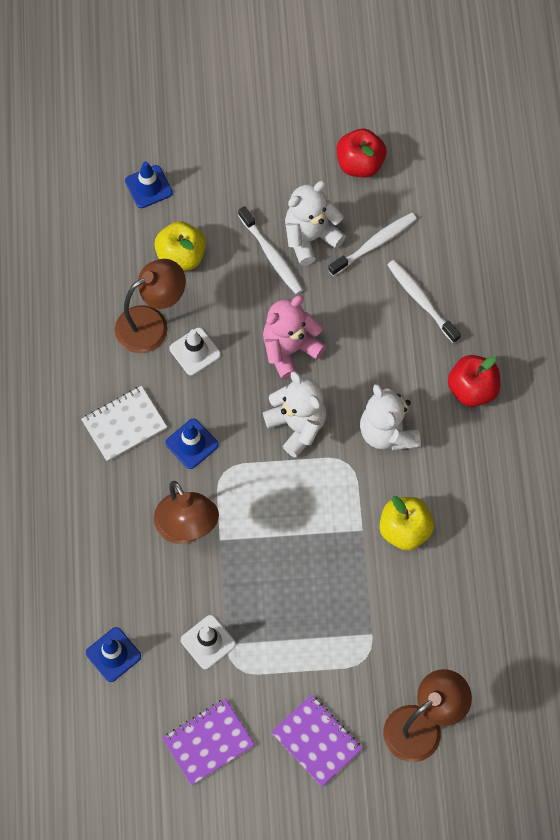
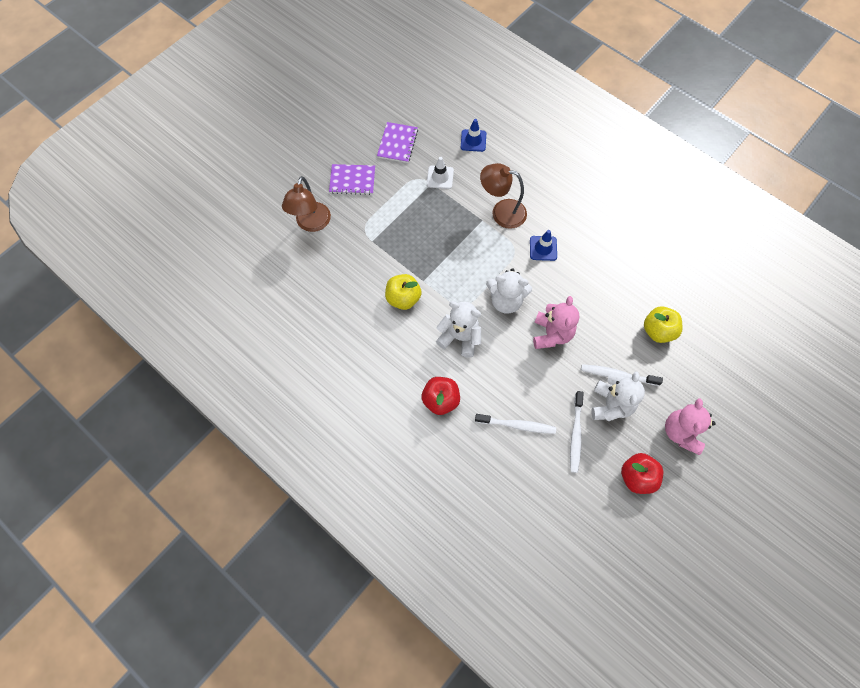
camera: 135 degrees right, 0 degrees up
white notebook [81,386,167,462] -> none
brown lamp [115,259,186,353] -> none
blue traffic cone [125,161,173,208] -> none
white traffic cone [170,328,221,376] -> none
none -> pink teddy bear [665,398,716,455]

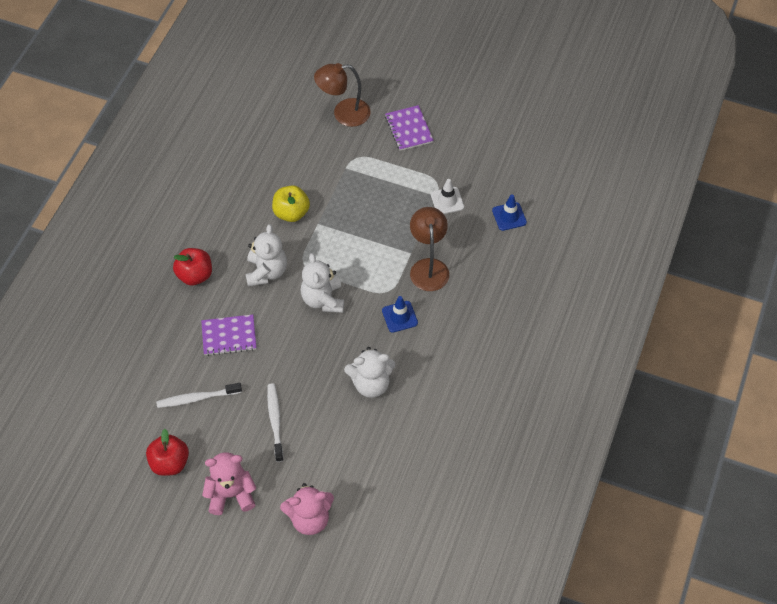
camera: 70 degrees right, 10 degrees down
purple notebook [377,122,418,163] -> purple notebook moved to [201,314,257,356]
white toothbrush [475,414,556,434] -> none
pink teddy bear [533,296,580,349] -> pink teddy bear moved to [280,483,334,535]
white teddy bear [592,371,645,421] -> white teddy bear moved to [344,347,395,398]
yellow apple [644,307,682,343] -> none

